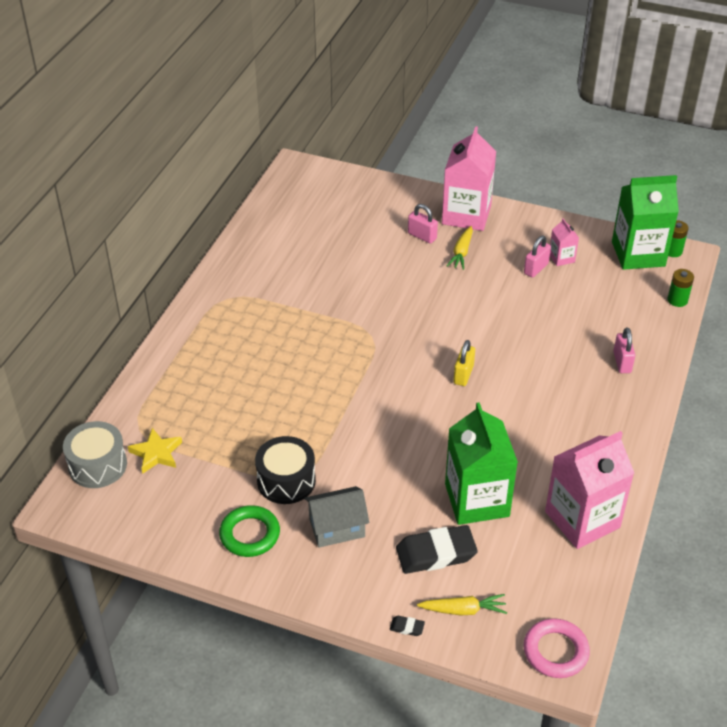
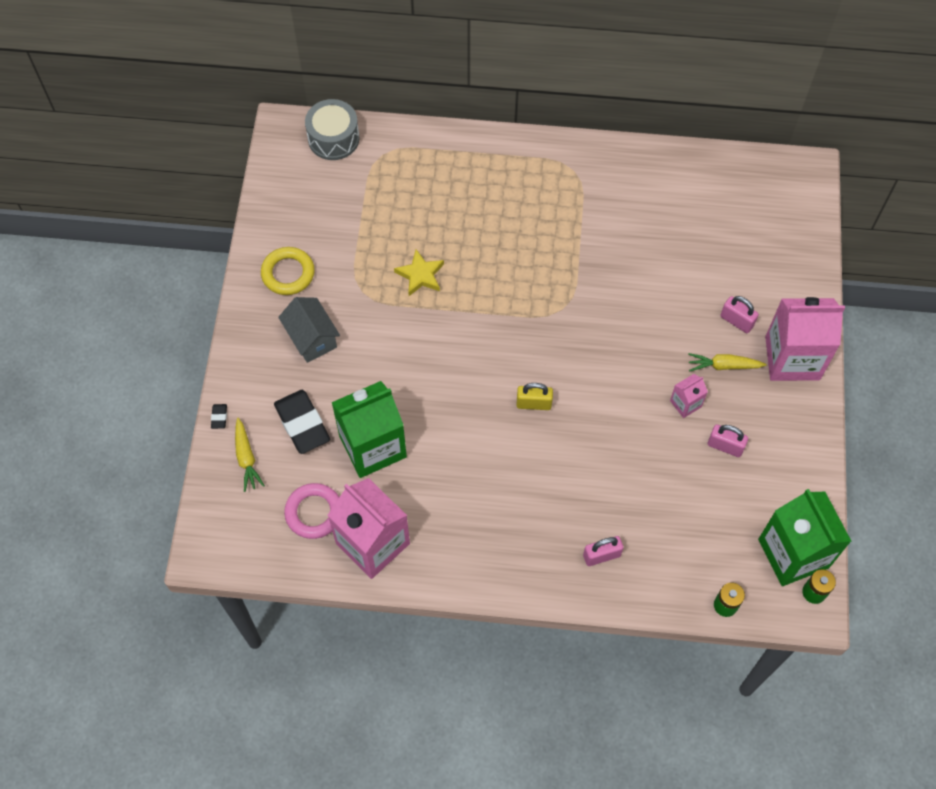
camera: 75 degrees right, 20 degrees up
yellow star [128,428,182,474] -> yellow star moved to [394,249,444,296]
green ring [219,505,280,557] -> yellow ring [261,247,315,295]
black drum [255,436,316,504] -> none
pink padlock [408,204,438,244] -> pink padlock turned 75 degrees counterclockwise [720,296,759,333]
pink ring [524,618,590,678] -> pink ring moved to [284,483,339,539]
pink carton [550,218,579,266] -> pink carton moved to [670,374,708,418]

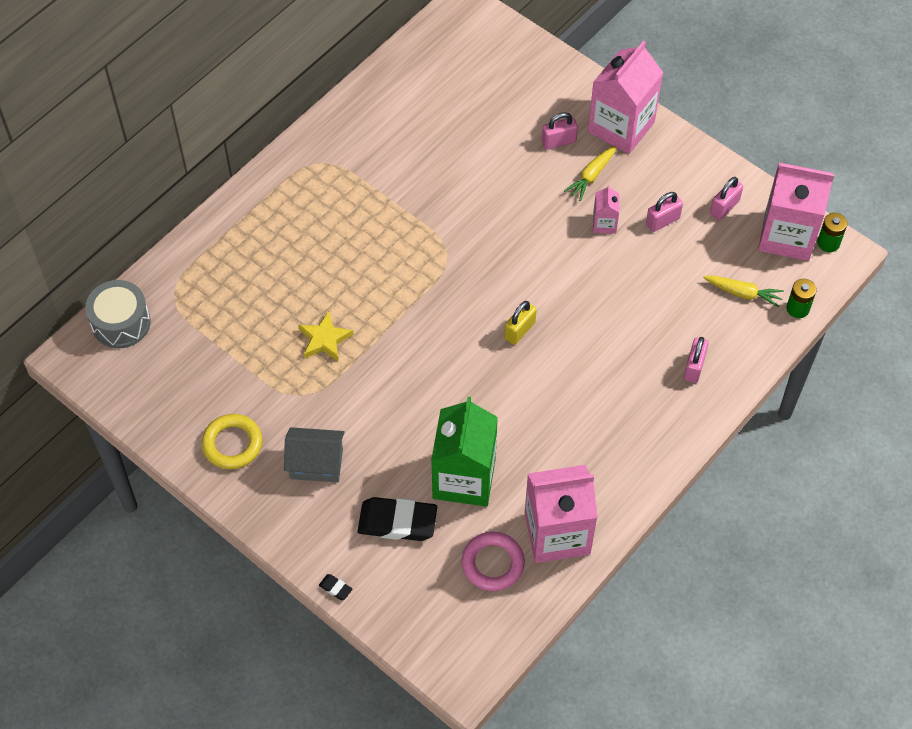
camera: 55 degrees left, 5 degrees down
yellow carrot [235,418,265,492] -> yellow carrot moved to [703,275,784,308]
green carton [758,489,851,586] -> pink carton [758,163,834,261]
none -> pink padlock [710,177,743,220]

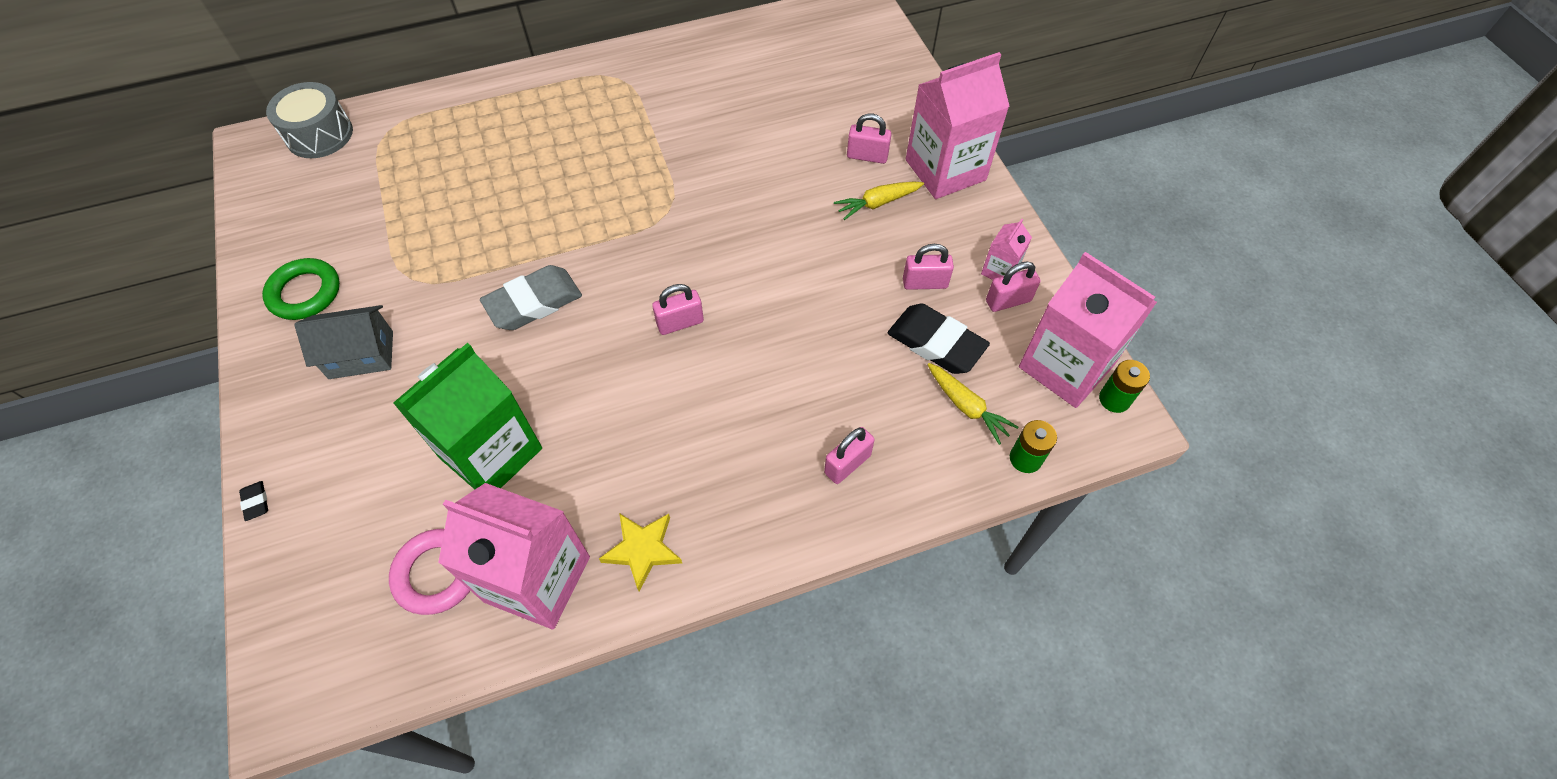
camera: 30 degrees right, 0 degrees up
yellow ring [202,414,262,469] -> green ring [262,258,340,320]
grey house [284,427,345,482] -> grey house turned 45 degrees counterclockwise [294,305,393,379]
yellow star [298,311,353,361] -> yellow star moved to [599,513,682,592]
black eraser [358,497,437,541] -> black eraser moved to [888,304,990,374]
yellow padlock [504,301,537,345] -> pink padlock [652,284,704,335]
pink carton [593,185,619,234] -> pink carton moved to [981,219,1032,280]
none -> grey eraser [480,265,582,330]

